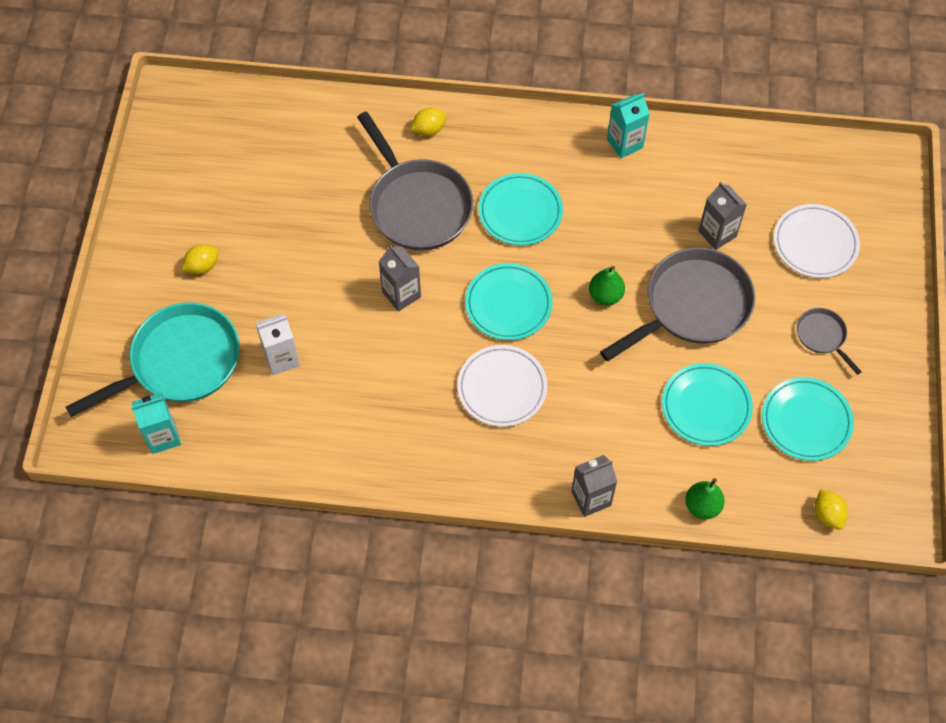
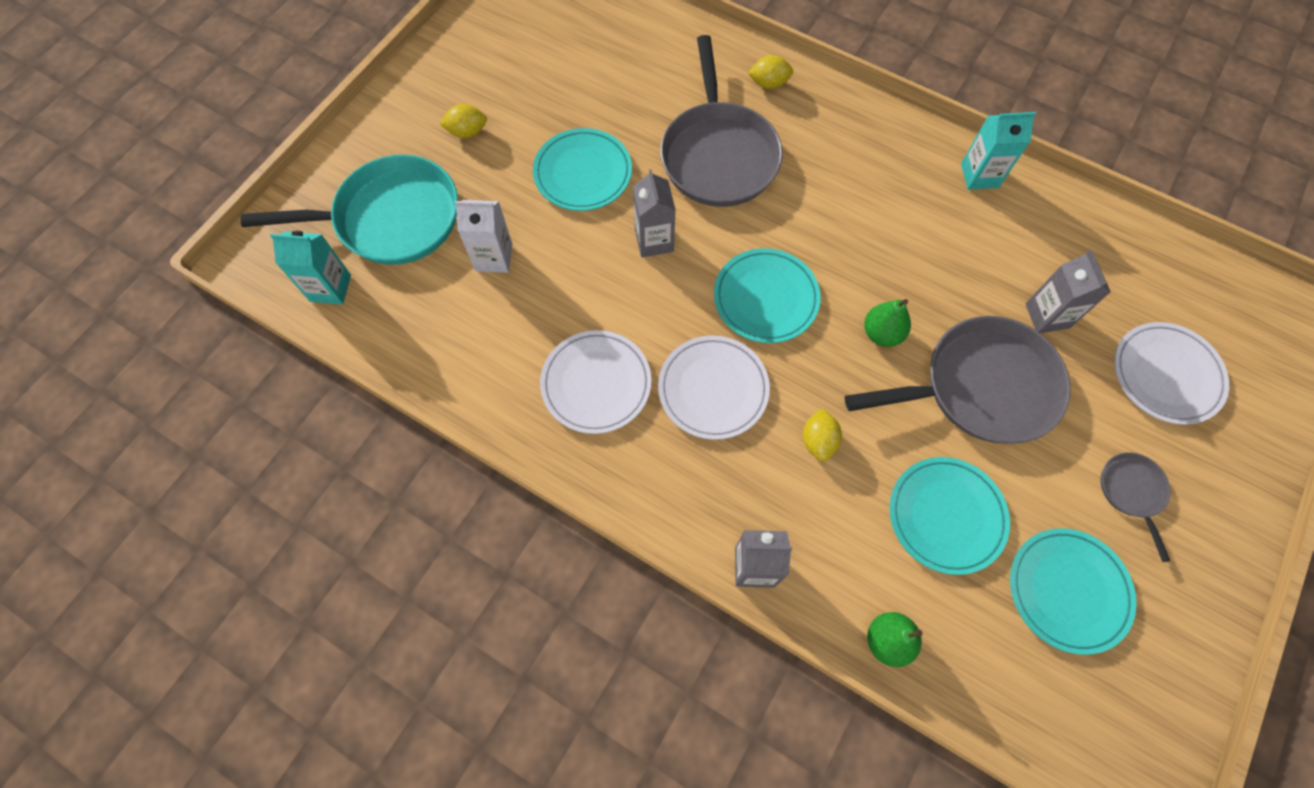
camera: 25 degrees right, 5 degrees up
turquoise plate [478,173,563,245] -> turquoise plate moved to [533,128,632,211]
yellow lemon [815,489,848,530] -> yellow lemon moved to [803,408,842,461]
none -> white plate [540,330,651,434]

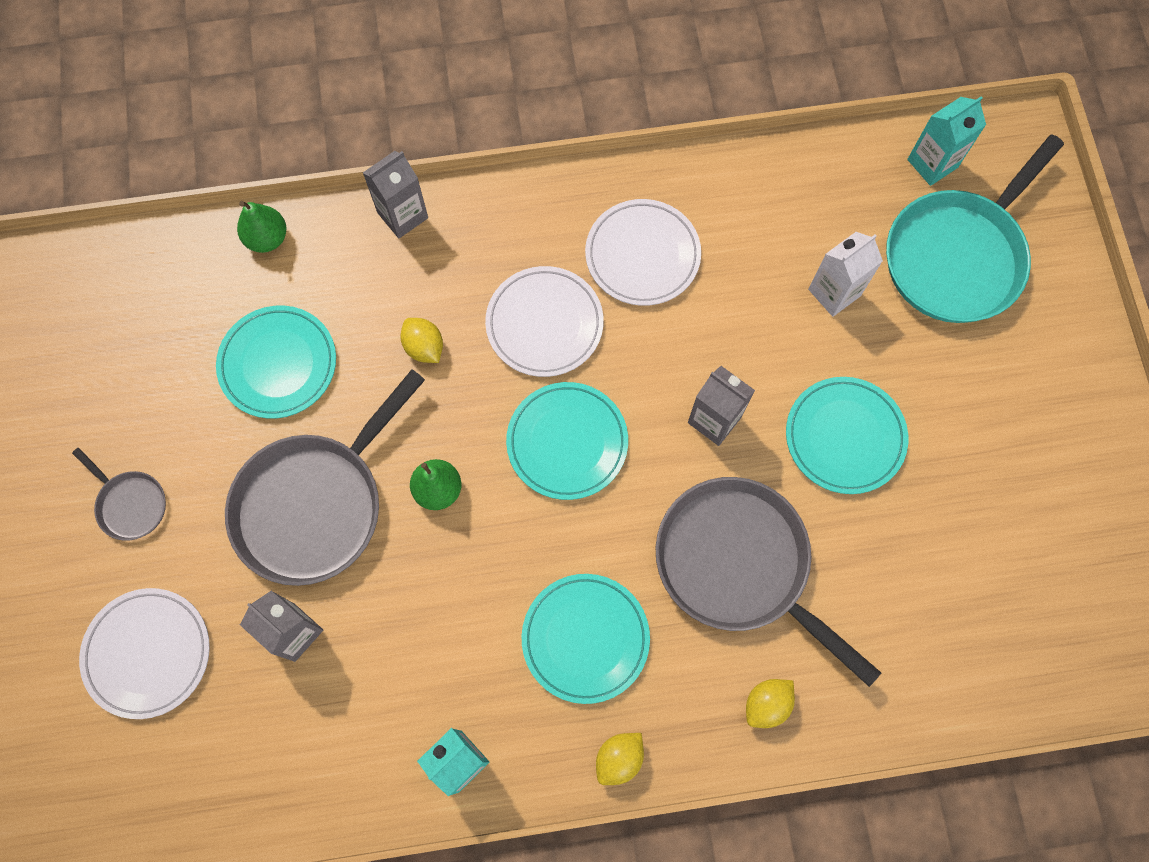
camera: 140 degrees right, 5 degrees up
yellow lemon [440,104,487,138] -> yellow lemon moved to [596,733,644,785]
turquoise plate [1010,528,1136,655] -> turquoise plate moved to [522,574,650,704]

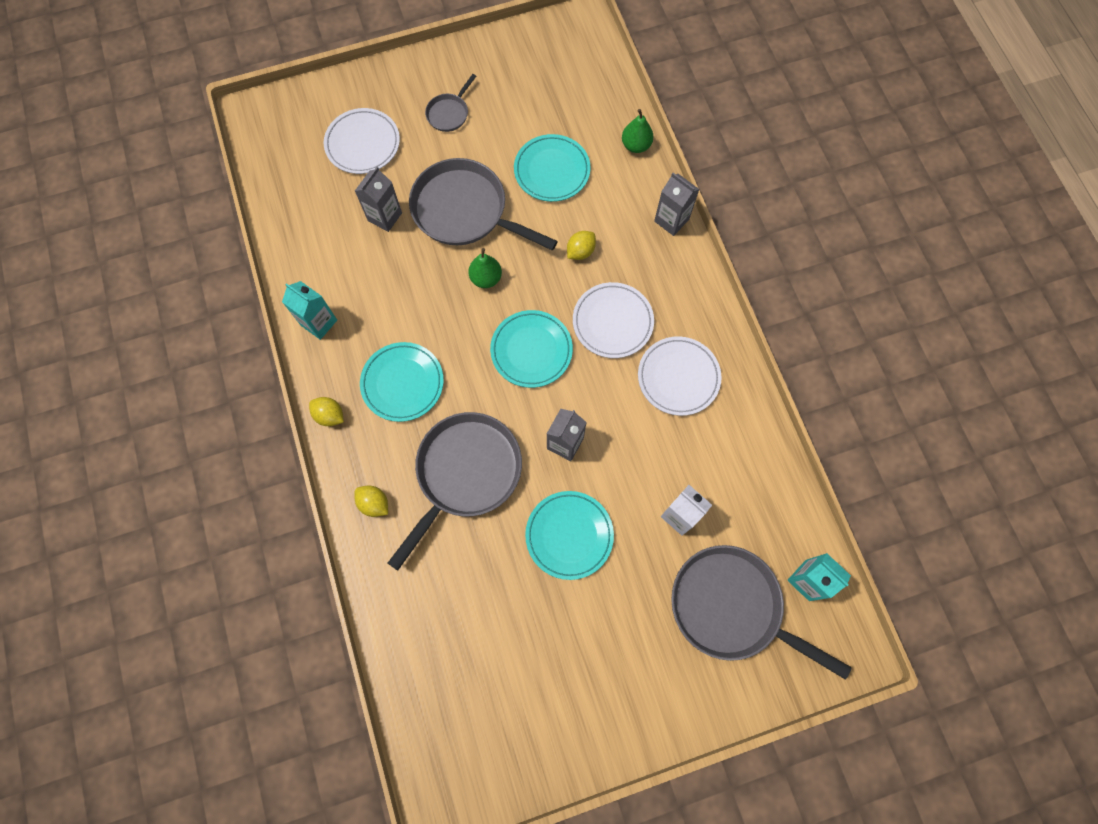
camera: 80 degrees right, 0 degrees up
turquoise pan [886,134,1064,323] -> grey pan [671,545,852,680]

